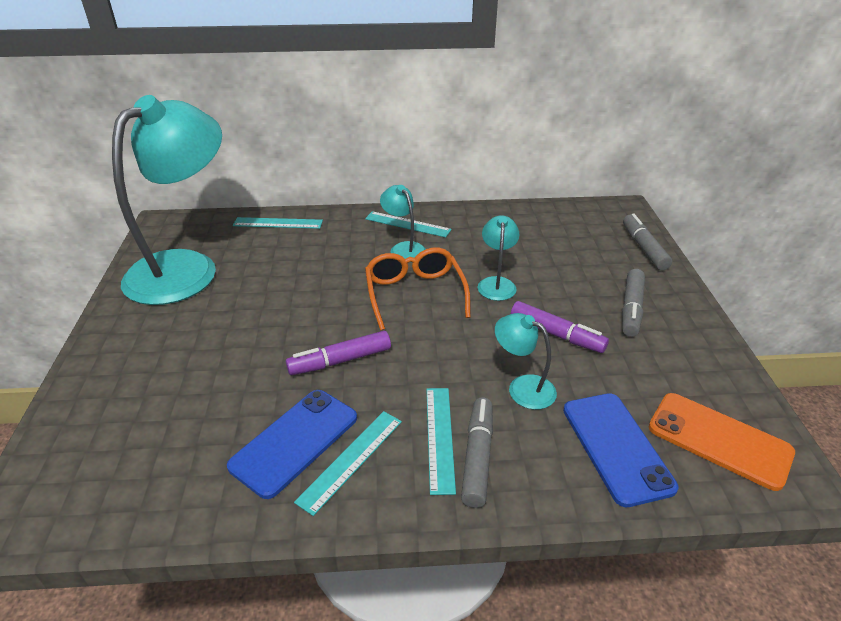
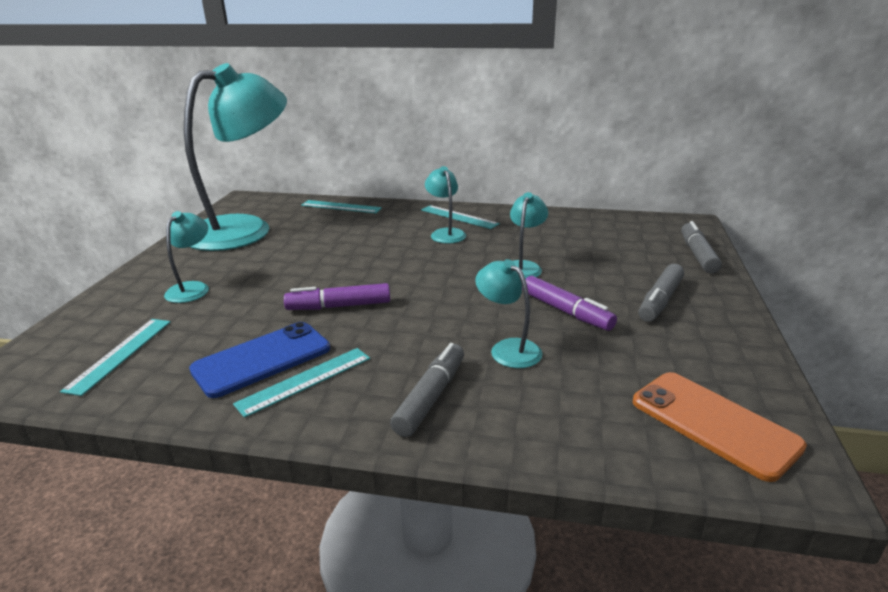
camera: 15 degrees right, 10 degrees down
orange glasses [365,248,471,330] -> none
turquoise ruler [426,388,456,495] -> turquoise ruler moved to [60,319,171,396]
blue phone [563,393,678,507] -> none
none -> turquoise lamp [164,211,209,303]

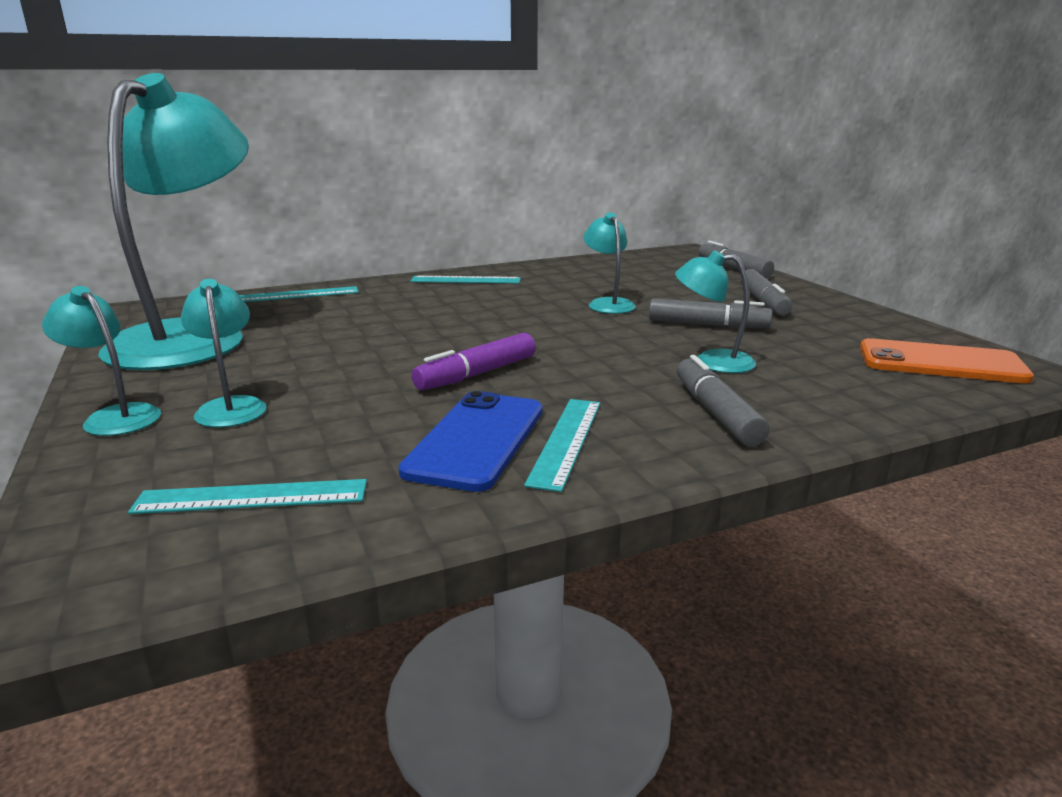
camera: 35 degrees left, 5 degrees down
turquoise ruler [60,319,171,396] -> turquoise ruler turned 75 degrees counterclockwise [128,479,367,514]
turquoise lamp [425,166,466,244] -> turquoise lamp moved to [42,286,161,436]
purple marker [522,276,617,331] -> grey marker [649,298,773,328]

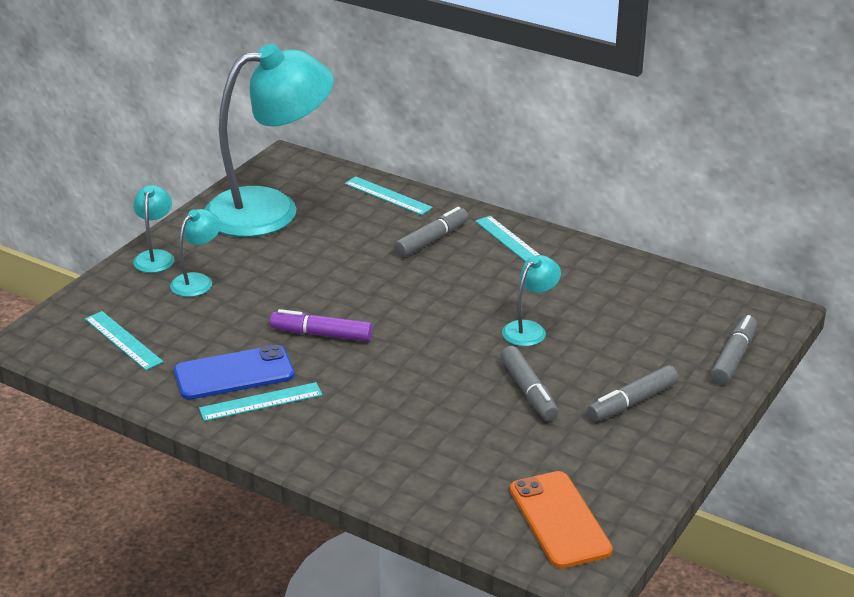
camera: 55 degrees right, 10 degrees up
turquoise lamp [675,250,756,373] -> none
grey marker [677,355,769,446] -> grey marker moved to [394,207,468,257]

